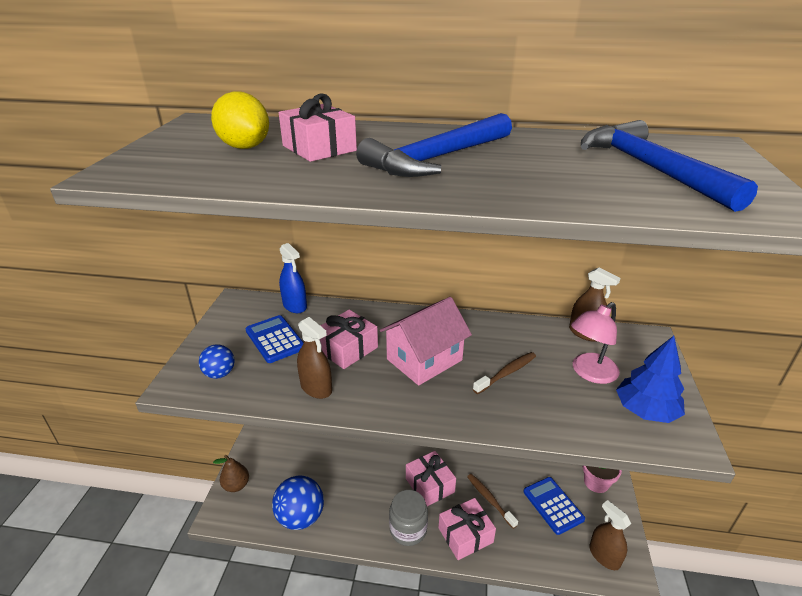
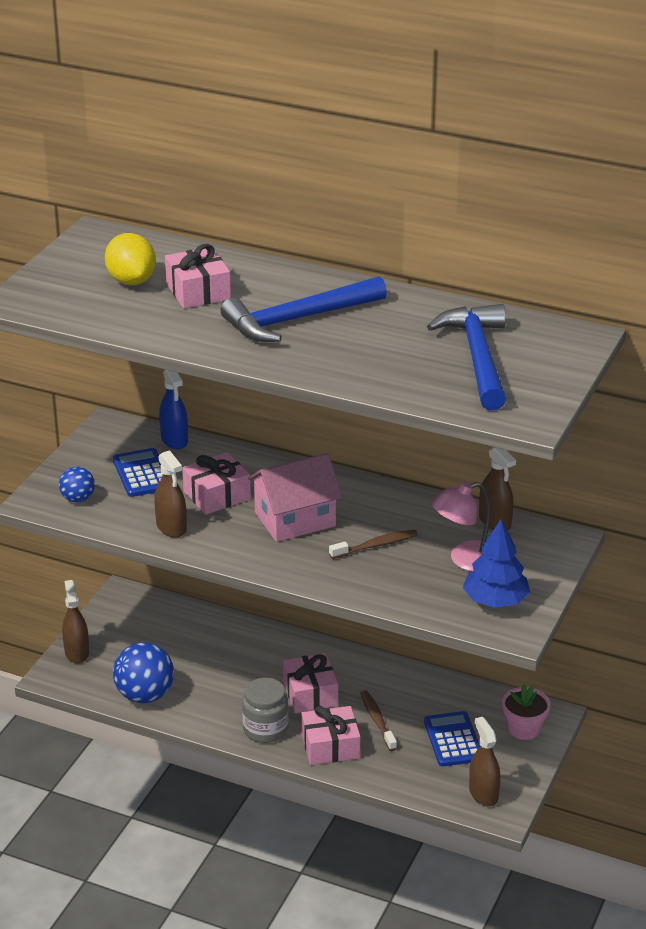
camera: 15 degrees right, 0 degrees up
brown pear [213,455,249,492] -> brown spray bottle [62,580,89,663]

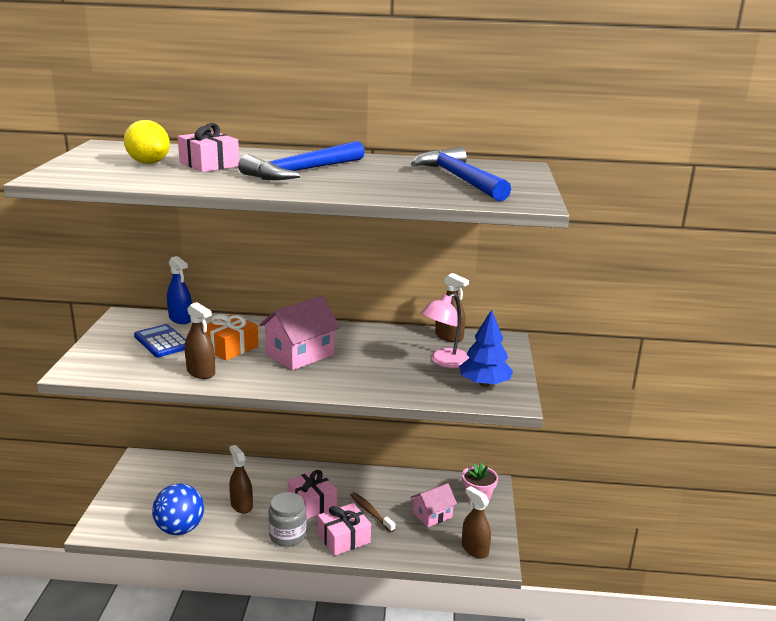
camera: 20 degrees left, 10 degrees down
blue ball [59,467,95,502] -> none
brown spray bottle [62,580,89,663] -> brown spray bottle moved to [229,445,253,514]
pink gift [182,452,251,515] -> orange gift [207,314,258,361]
brown toothbrush [329,529,418,559] -> none
blue calculator [424,711,480,767] -> pink house [411,483,457,527]

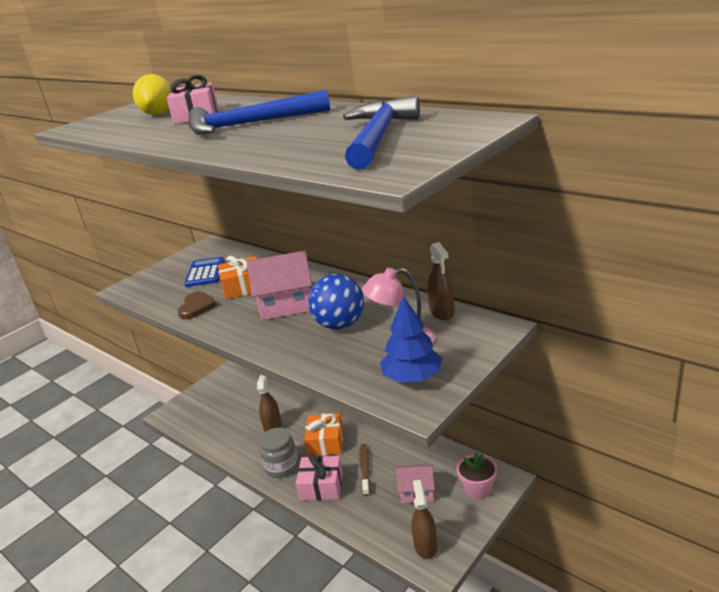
camera: 40 degrees right, 5 degrees up
blue ball [152,483,204,535] -> blue ball moved to [308,274,364,330]
blue spray bottle [167,256,192,324] -> none
brown spray bottle [185,302,215,379] -> brown heart [178,292,216,319]
pink gift [288,470,337,519] -> orange gift [304,413,343,456]

